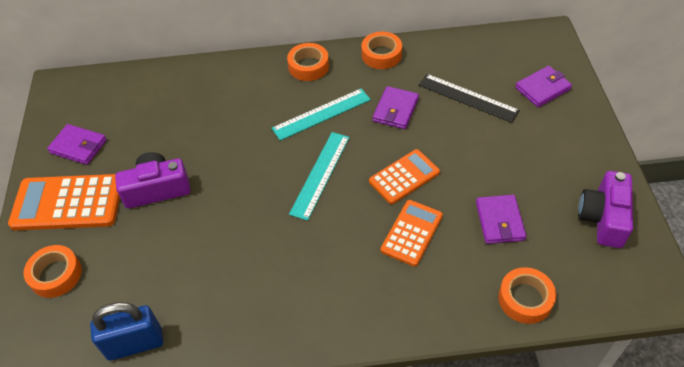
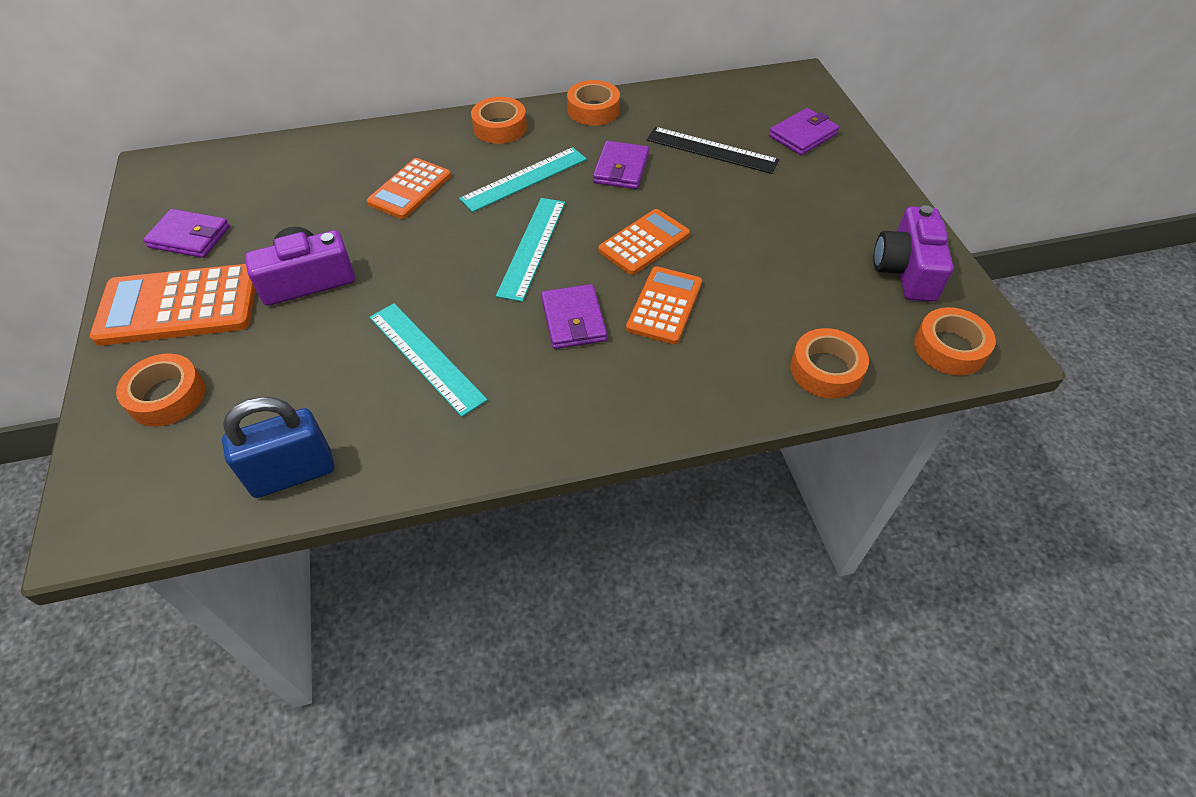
camera: 10 degrees left, 0 degrees up
purple wallet [476,195,526,244] -> purple wallet moved to [541,284,607,349]
none -> orange calculator [367,158,451,219]
none -> turquoise ruler [370,303,488,417]
none -> orange tape [914,307,996,375]

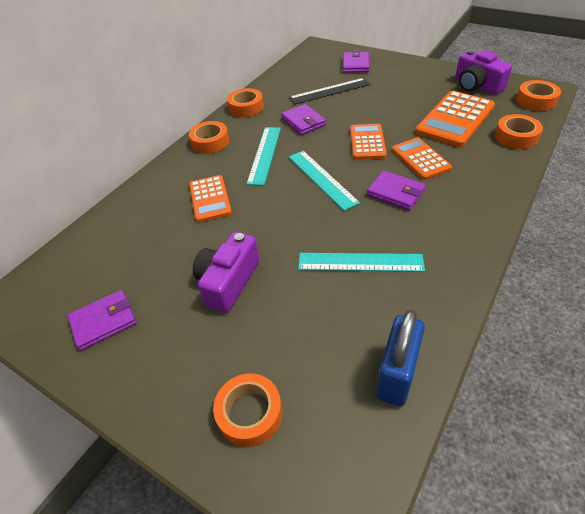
camera: 40 degrees left, 5 degrees down
orange calculator [90,264,255,346] -> orange calculator moved to [416,91,495,147]

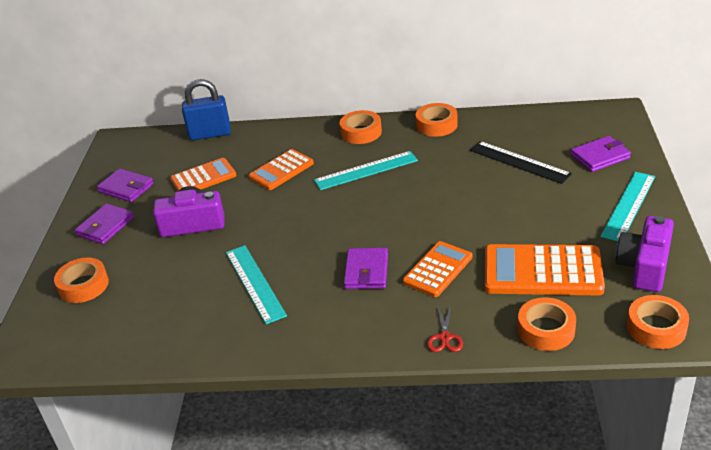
camera: 60 degrees right, 10 degrees down
purple wallet [281,104,326,135] -> purple wallet moved to [75,203,134,244]
turquoise ruler [289,151,360,211] -> turquoise ruler moved to [600,172,655,241]
orange calculator [350,124,387,160] -> orange calculator moved to [170,158,237,191]
blue padlock [376,309,425,407] -> blue padlock moved to [182,79,231,140]
none -> red scissors [427,305,463,352]

